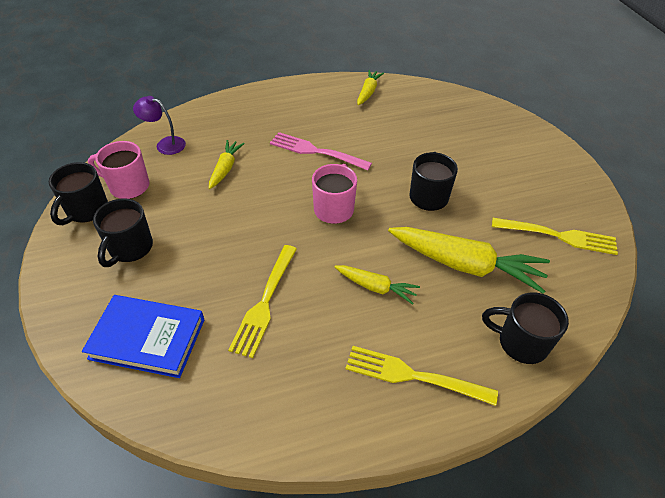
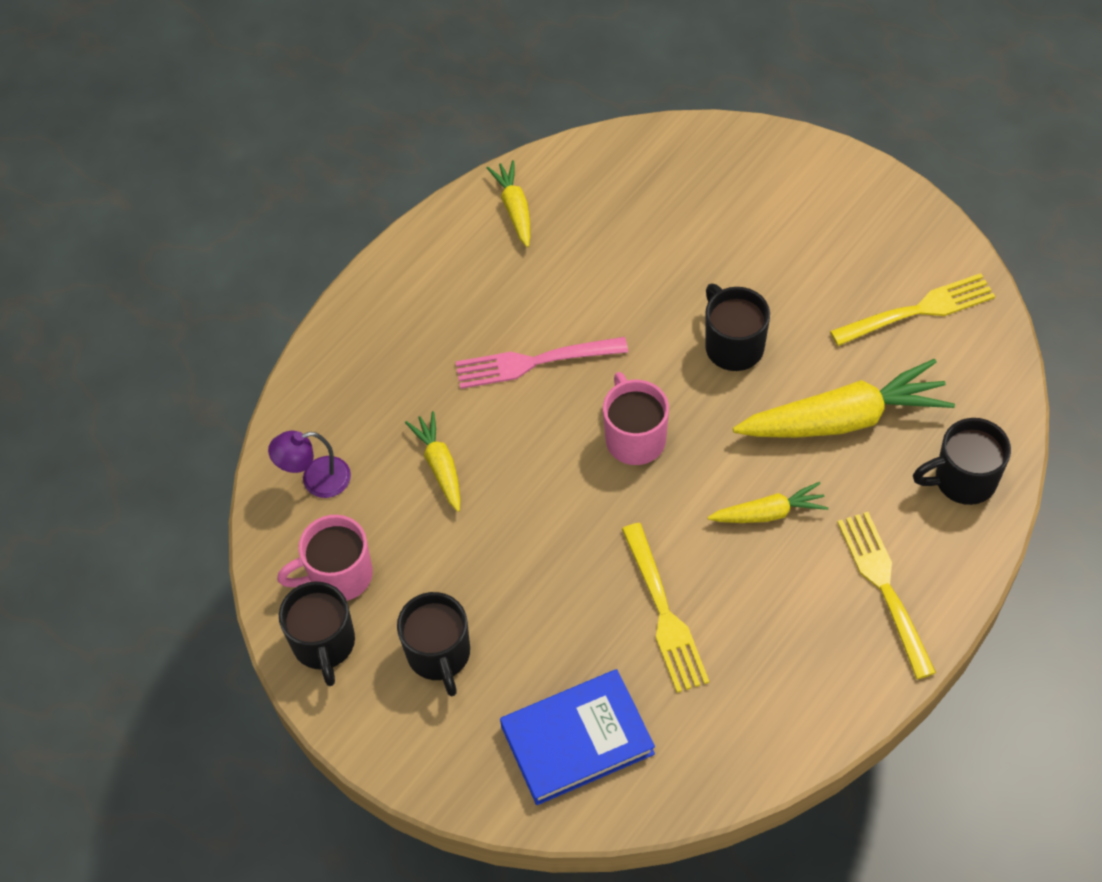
camera: 30 degrees left, 10 degrees up
yellow fork [345,346,498,406] -> yellow fork turned 90 degrees clockwise [837,512,936,679]

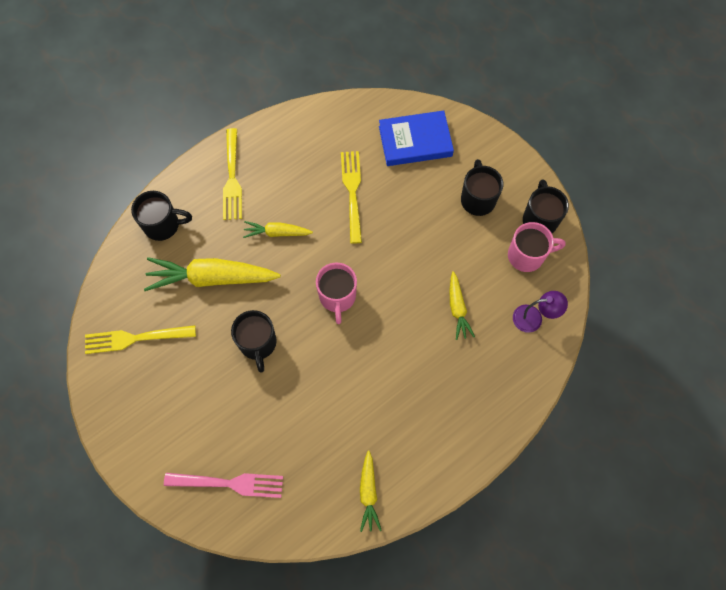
camera: 170 degrees left, 10 degrees up
pink fork [455,337,628,389] -> pink fork moved to [164,473,283,498]

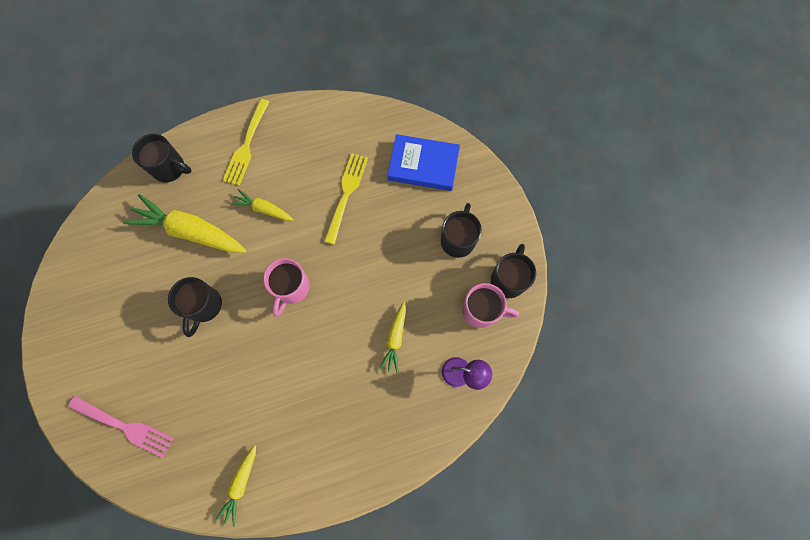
camera: 20 degrees right, 5 degrees up
yellow fork [85,325,196,354] -> none

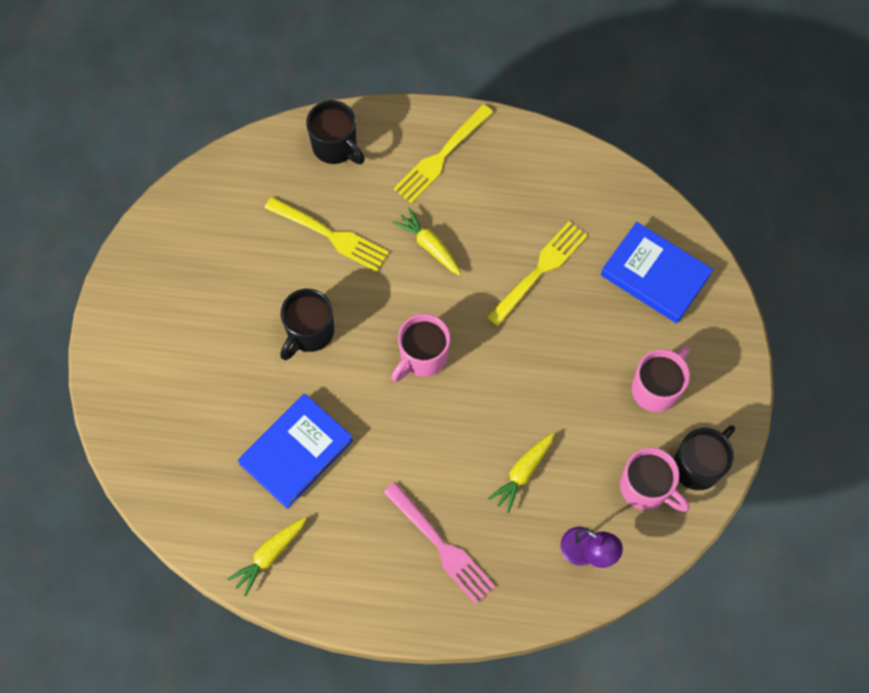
camera: 25 degrees right, 5 degrees down
pink fork [68,396,174,458] -> pink fork moved to [383,482,495,604]
yellow carrot [123,194,246,253] -> yellow fork [264,197,389,272]
black mug [441,203,482,258] -> pink mug [632,346,690,412]
none -> blue book [238,393,353,509]

